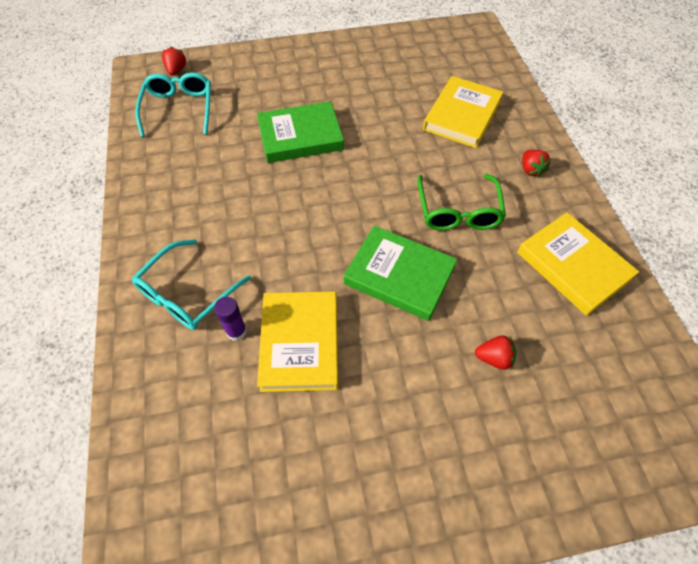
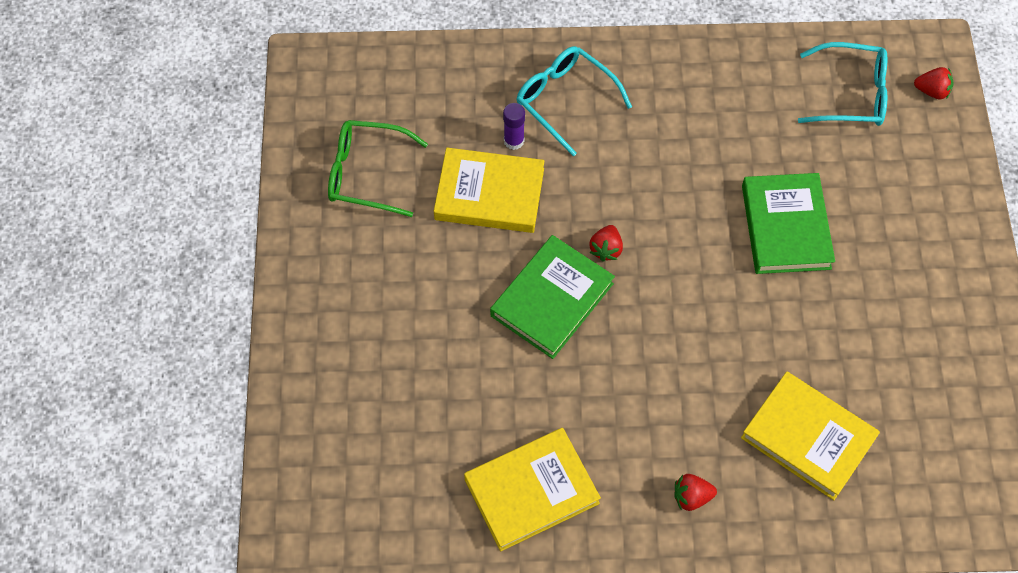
camera: 100 degrees right, 5 degrees up
green glasses [417,174,506,231] -> green glasses moved to [328,120,428,217]
red strawberry [475,335,517,370] -> red strawberry moved to [589,225,623,262]

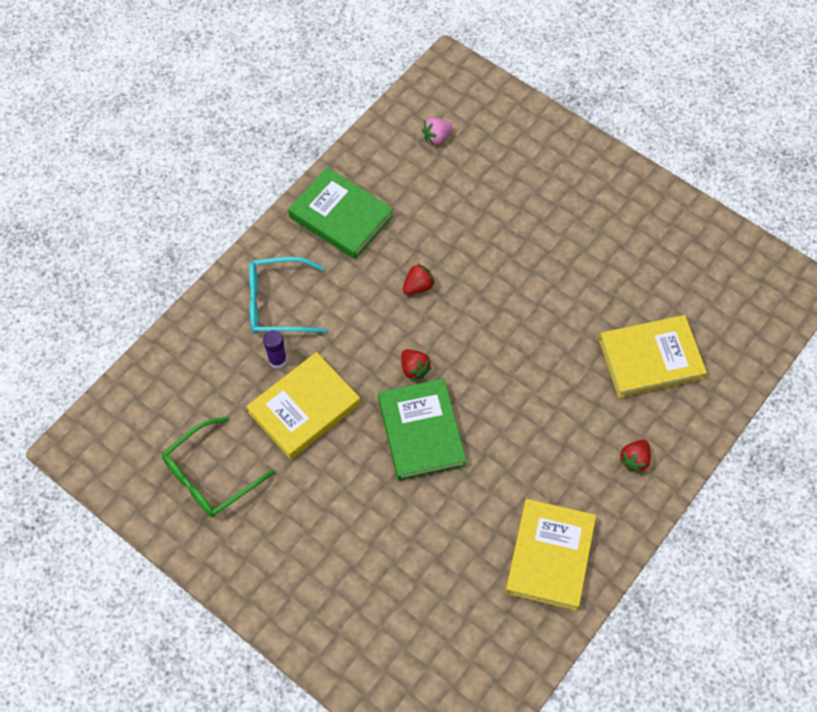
camera: 50 degrees left, 0 degrees up
green book [742,173,835,274] -> green book moved to [288,167,393,259]
turquoise glasses [798,42,887,126] -> pink strawberry [422,118,453,145]
red strawberry [914,67,953,99] -> red strawberry moved to [403,263,435,295]

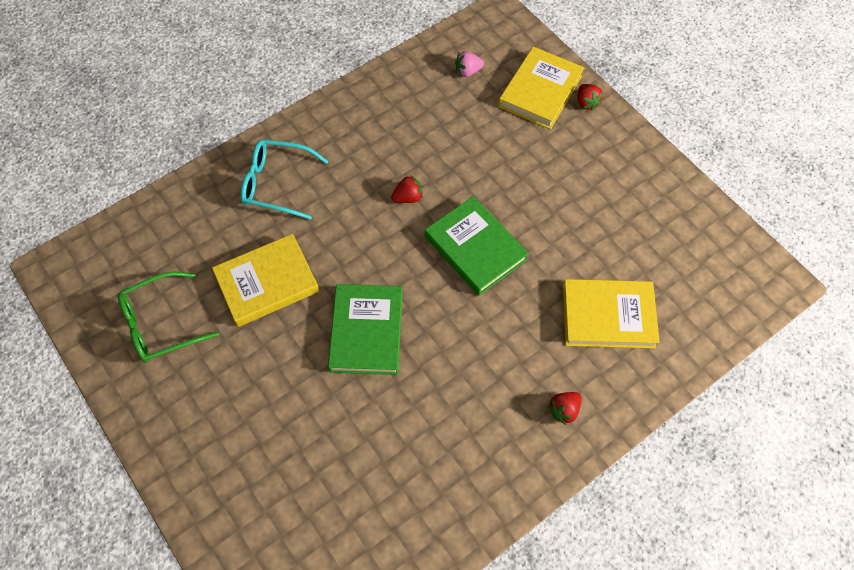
camera: 15 degrees right, 0 degrees up
purple glue stick [263,330,287,369] -> none
green book [288,167,393,259] -> green book moved to [425,196,529,295]
red strawberry [401,349,431,380] -> red strawberry moved to [578,84,603,111]
yellow book [505,499,596,611] -> yellow book moved to [498,47,584,129]

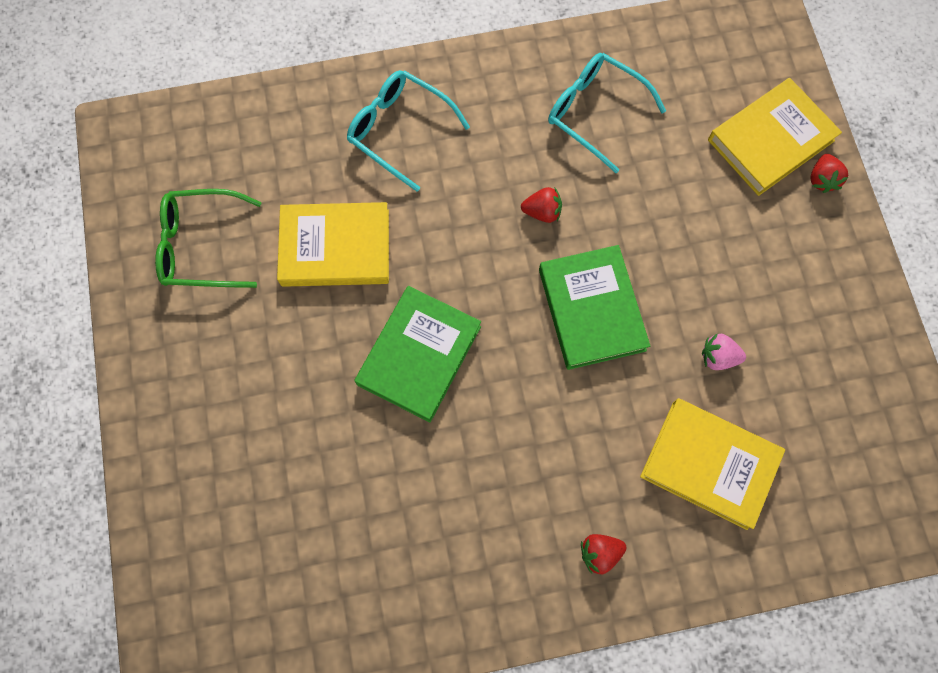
camera: 25 degrees right, 10 degrees up
pink strawberry [455,51,484,77] -> pink strawberry moved to [702,333,746,370]
none -> turquoise glasses [548,53,666,173]

